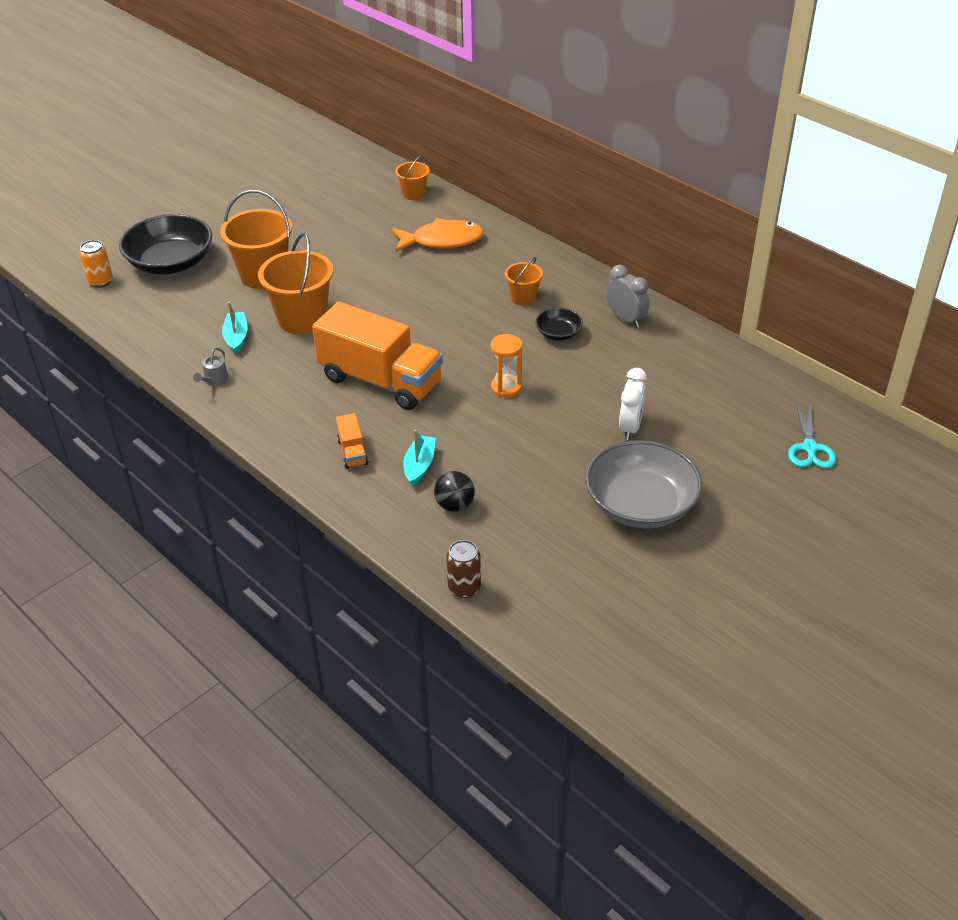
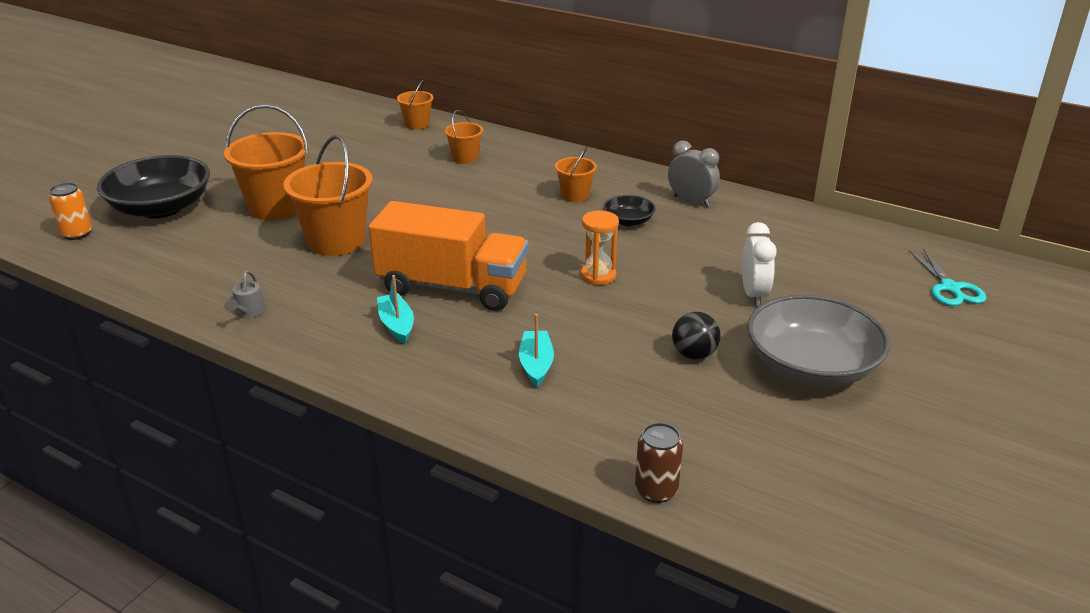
camera: 15 degrees left, 10 degrees down
turquoise boat [222,302,248,354] -> turquoise boat moved to [377,275,414,344]
orange truck [336,413,368,469] -> none
orange fish [392,218,484,252] -> orange bucket [444,110,483,164]
black ball [434,471,475,512] -> black ball moved to [672,312,721,360]

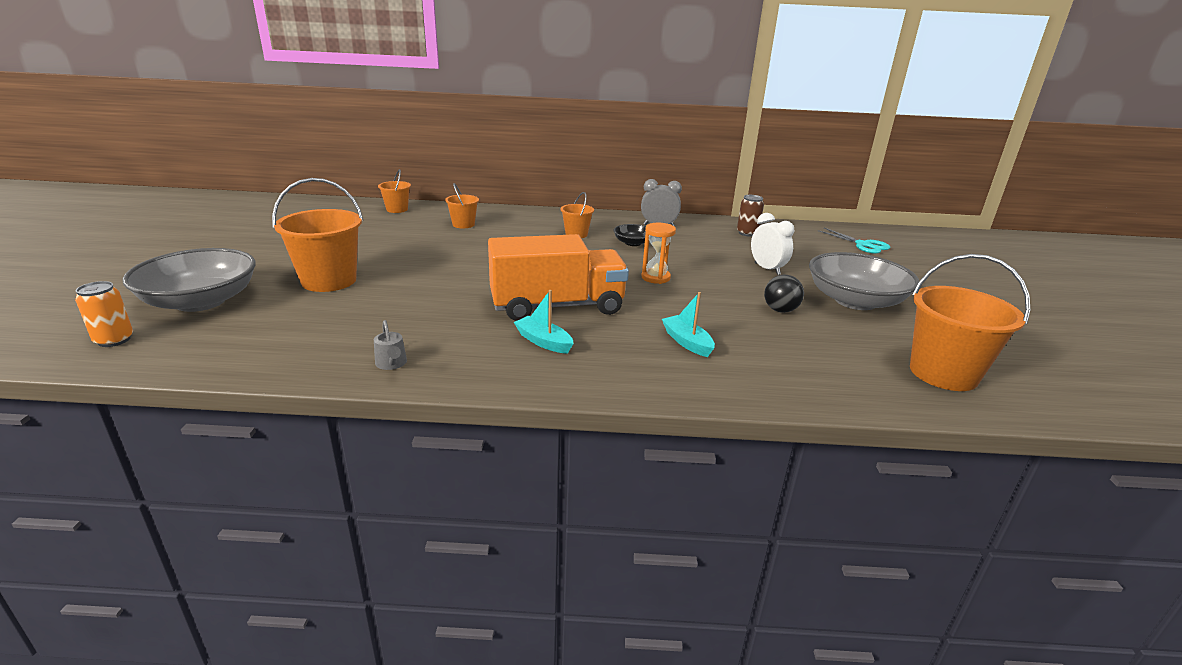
camera: 30 degrees left, 5 degrees down
black bowl [97,155,210,218] -> grey bowl [122,248,256,312]
orange bucket [283,135,373,256] -> orange bucket moved to [910,254,1031,391]
brown can [635,423,683,503] -> brown can moved to [737,195,764,237]

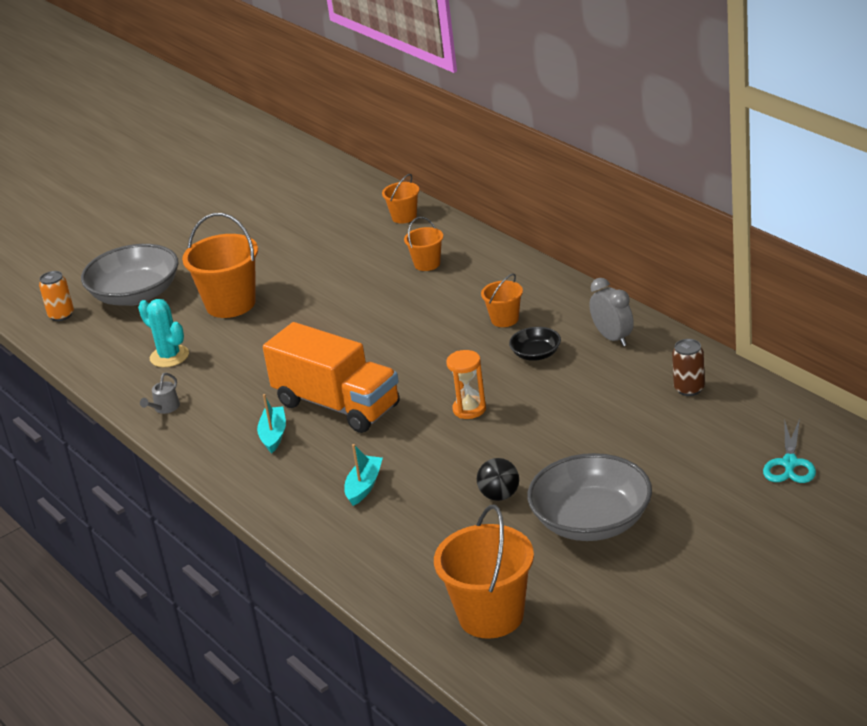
camera: 55 degrees right, 5 degrees up
white clock [751,213,794,275] -> none
none -> turquoise cactus [138,299,189,367]

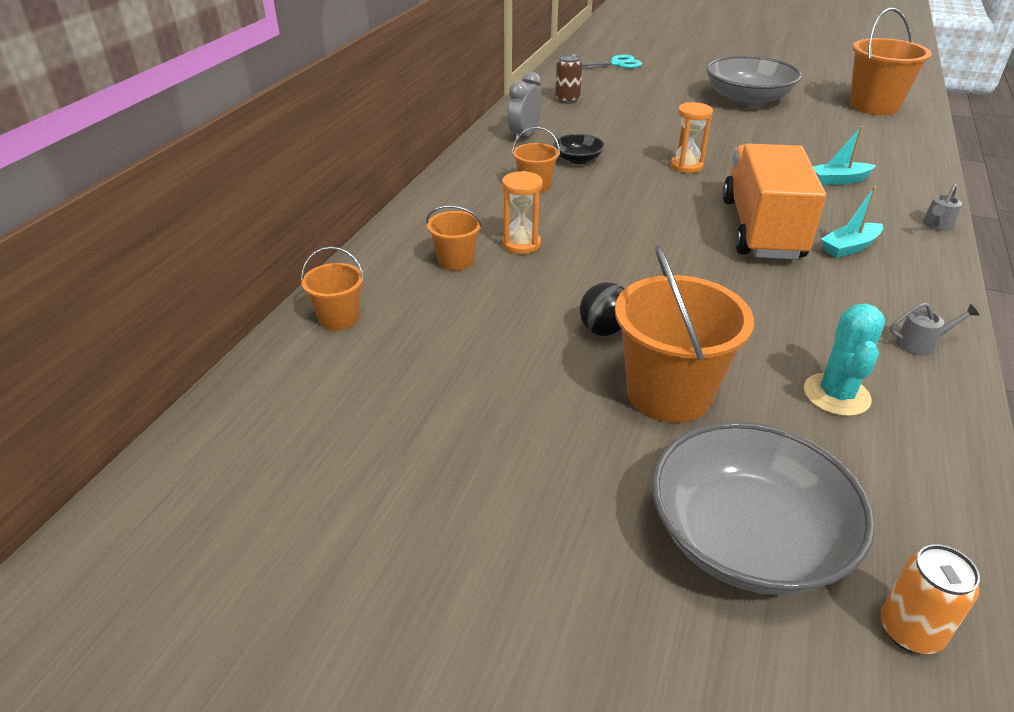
camera: 125 degrees left, 5 degrees up
black ball [477,458,519,501] -> black ball moved to [580,282,625,337]
none -> orange hourglass [502,171,543,254]
none -> grey watering can [923,184,962,231]

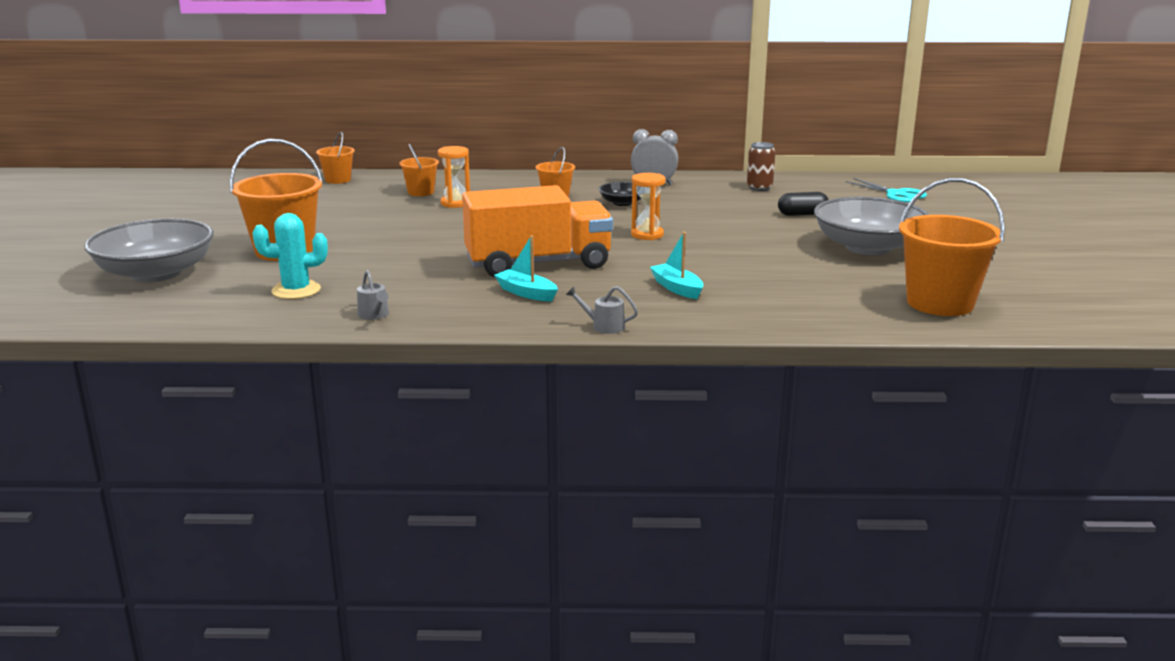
camera: 70 degrees right, 15 degrees down
black ball [580,282,625,337] -> none
orange can [880,544,980,654] -> none
none -> black capsule [778,192,829,216]

